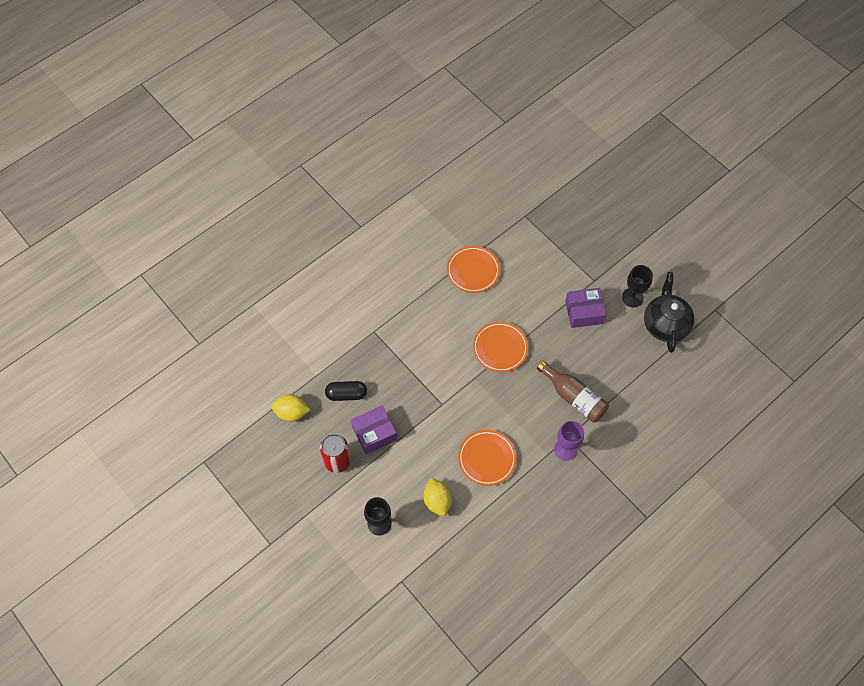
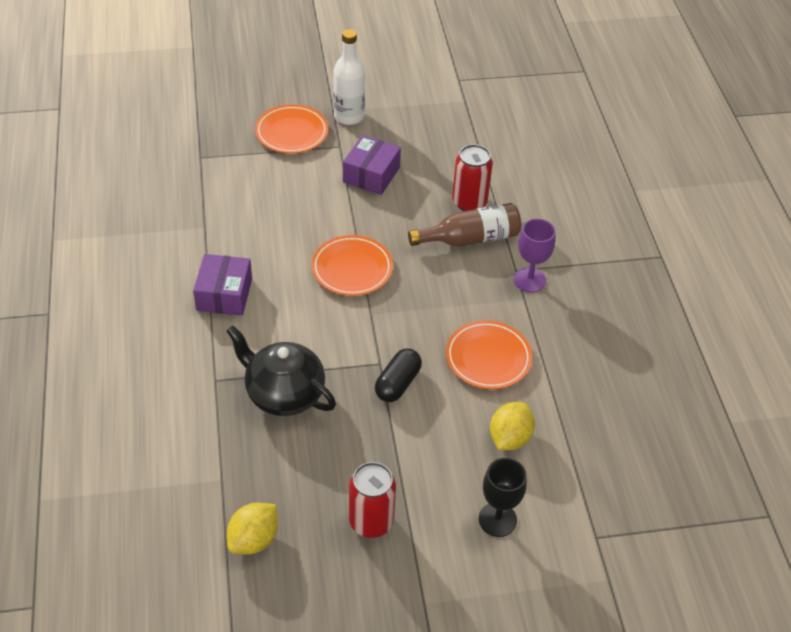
camera: 60 degrees left, 15 degrees down
black capsule [325,381,367,401] -> black capsule moved to [375,348,422,402]
purple box [351,405,397,454] -> purple box moved to [193,254,252,316]
yellow lemon [423,478,452,516] -> yellow lemon turned 75 degrees counterclockwise [490,402,535,450]
orange plate [447,246,500,293] -> orange plate moved to [255,105,328,153]
black goblet [622,265,653,307] -> none
black teapot [644,272,694,353] -> black teapot moved to [226,326,336,416]
none -> white bottle [333,29,365,125]
none -> red can [452,144,493,211]

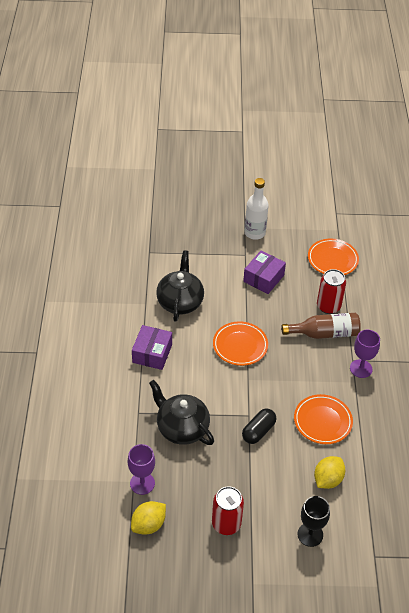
camera: 10 degrees right, 0 degrees up
orange plate [255,105,328,153] -> orange plate moved to [308,239,359,275]
none -> purple goblet [128,444,155,495]
none -> black teapot [156,250,204,322]

